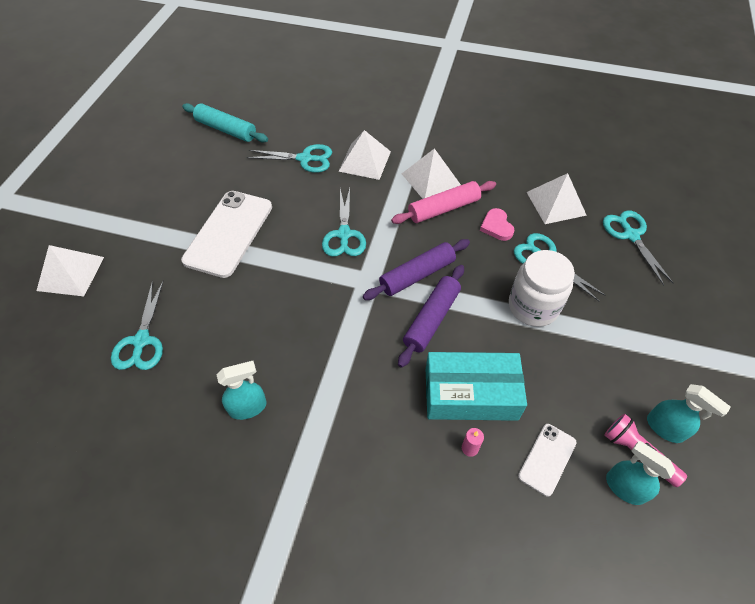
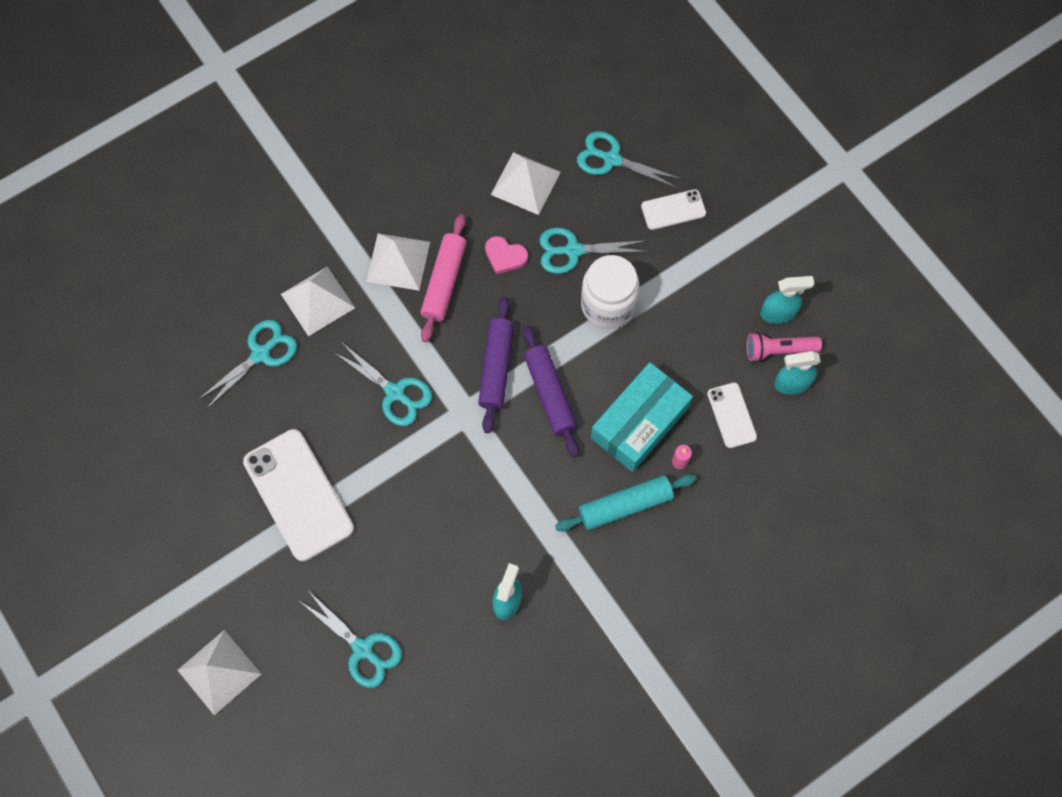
camera: 50 degrees left, 15 degrees up
turquoise rolling pin [182,103,268,142] -> turquoise rolling pin moved to [555,474,696,531]
none -> white phone [641,189,706,230]

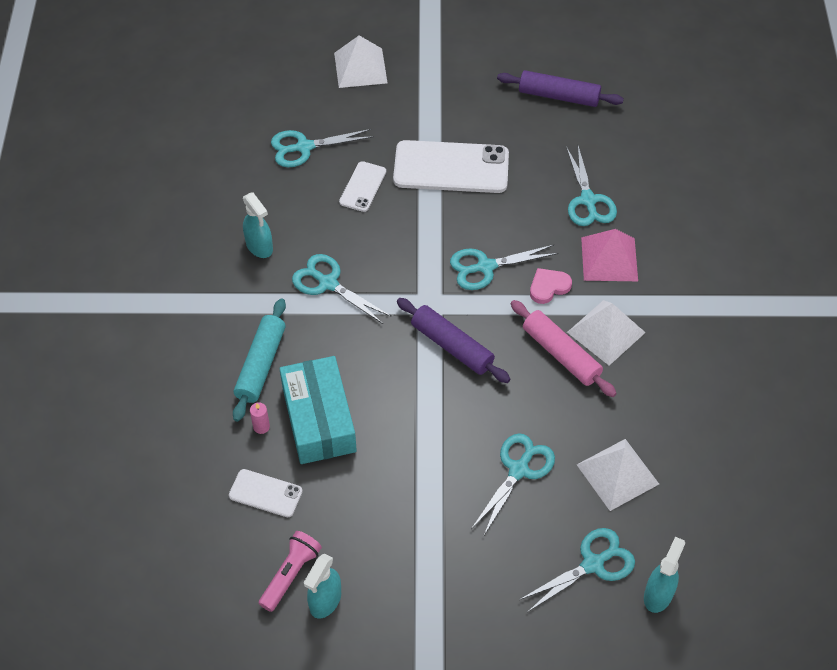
camera: 125 degrees right, 15 degrees down
white pyramid [281,267,355,336] -> pink pyramid [581,229,638,281]
pink heart [485,236,528,274] -> pink heart moved to [530,268,572,304]
purple rolling pin [523,325,579,457] -> purple rolling pin moved to [497,70,624,107]
white jar [581,255,639,329] -> none
white phone [641,189,706,230] -> white phone moved to [339,161,386,212]
turquoise spray bottle [774,351,821,395] -> turquoise spray bottle moved to [644,537,685,613]
none -> turquoise scissors [292,254,391,324]

